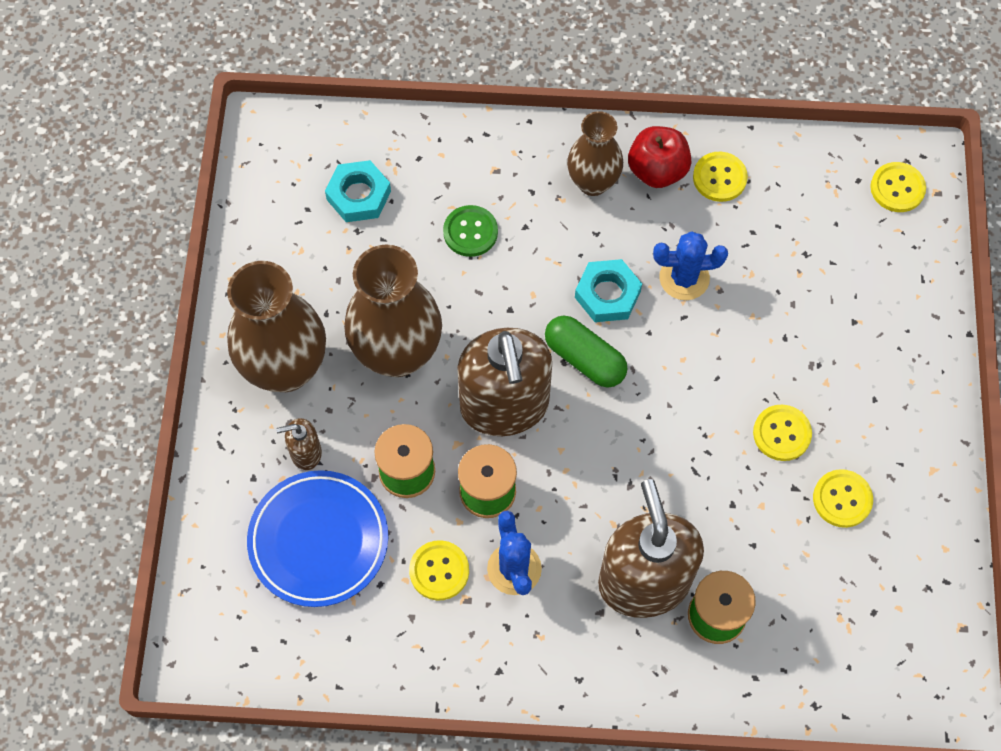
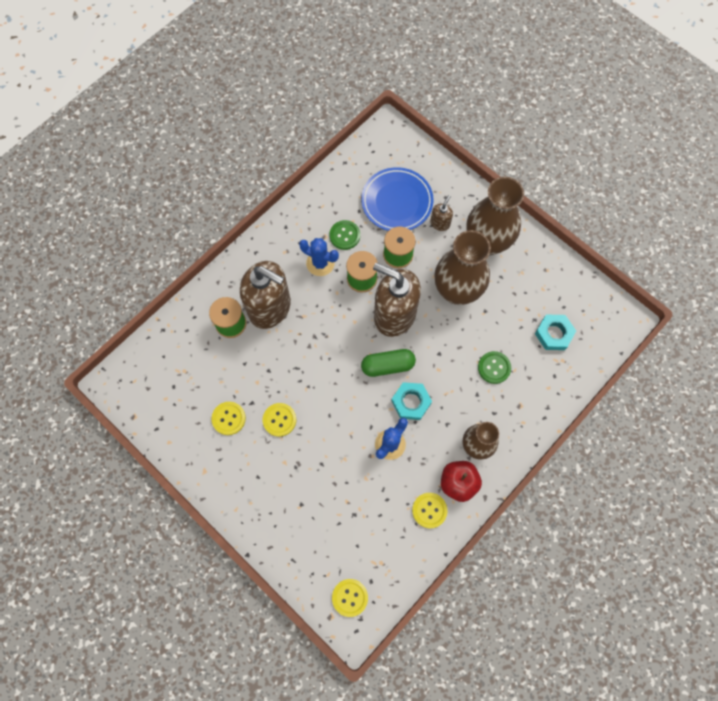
camera: 130 degrees right, 5 degrees up
yellow button [409,540,469,601] -> green button [330,220,360,250]

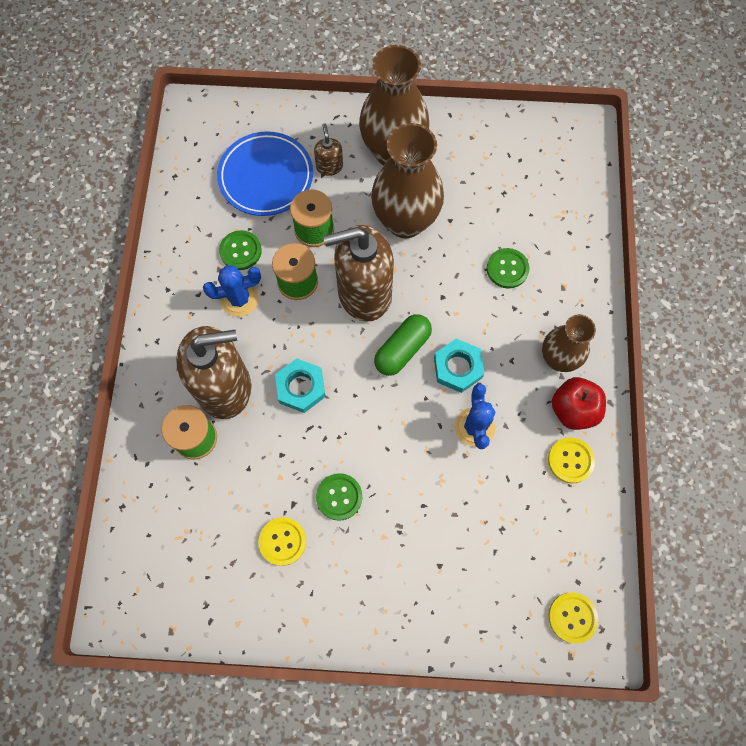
camera: 40 degrees left, 0 degrees up
yellow button [263,403,296,437] -> green button [316,473,362,521]
turquoise nut [535,315,576,350] -> turquoise nut moved to [275,358,326,413]

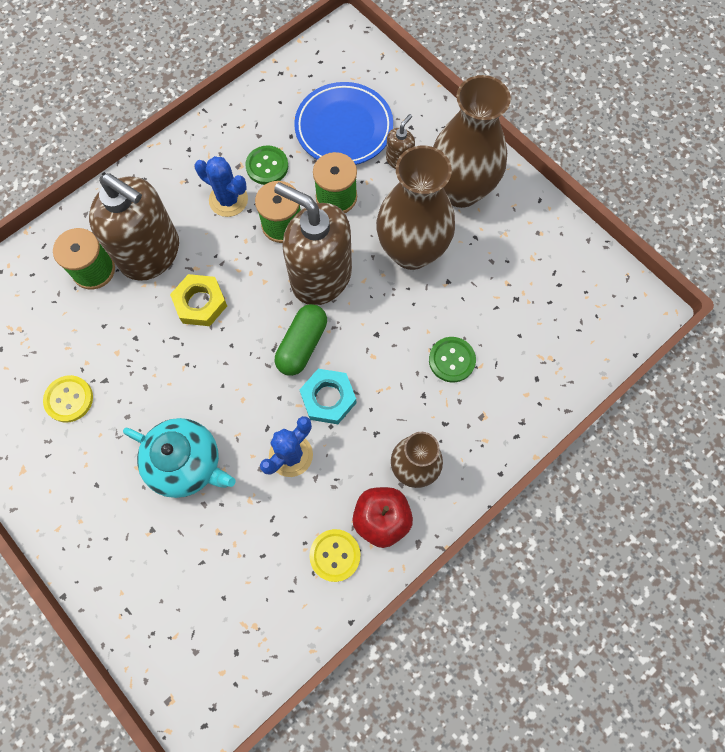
camera: 45 degrees right, 0 degrees up
turquoise nut [275,358,326,413] -> yellow nut [170,274,227,326]
green button [316,473,362,521] -> none
green capsule [374,314,432,376] -> green capsule turned 60 degrees counterclockwise [275,304,327,376]
yellow button [548,593,599,644] -> none
none -> turquoise teapot [123,418,236,498]

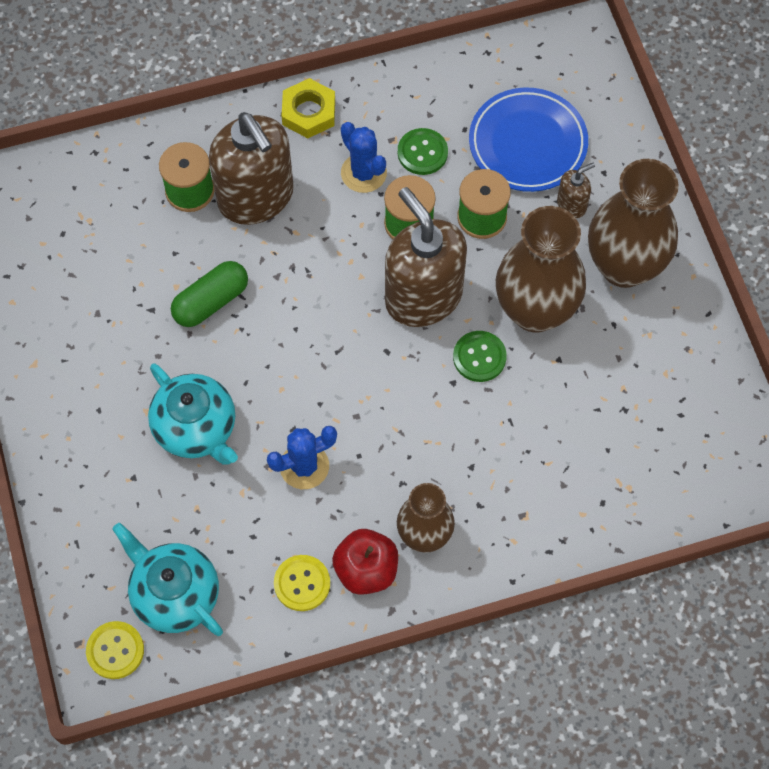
camera: 25 degrees right, 5 degrees down
yellow button [43,375,93,423] -> yellow button moved to [86,621,144,679]
yellow nut [170,274,227,326] -> yellow nut moved to [282,78,335,138]
green capsule [275,304,327,376] -> green capsule moved to [171,261,248,327]
turquoise nut [300,369,356,424] -> none
green button [429,337,476,383] -> green button moved to [453,331,507,382]
none -> turquoise teapot [112,523,223,636]

